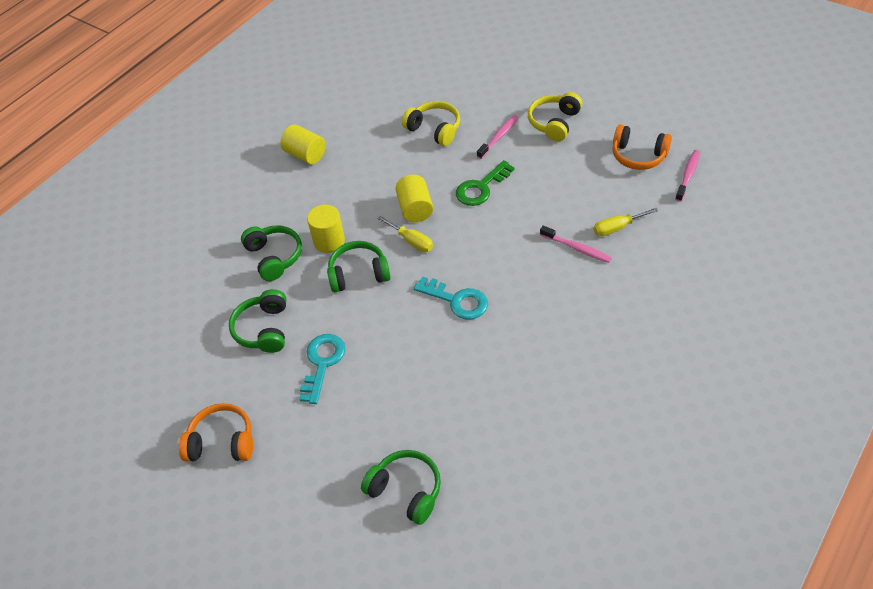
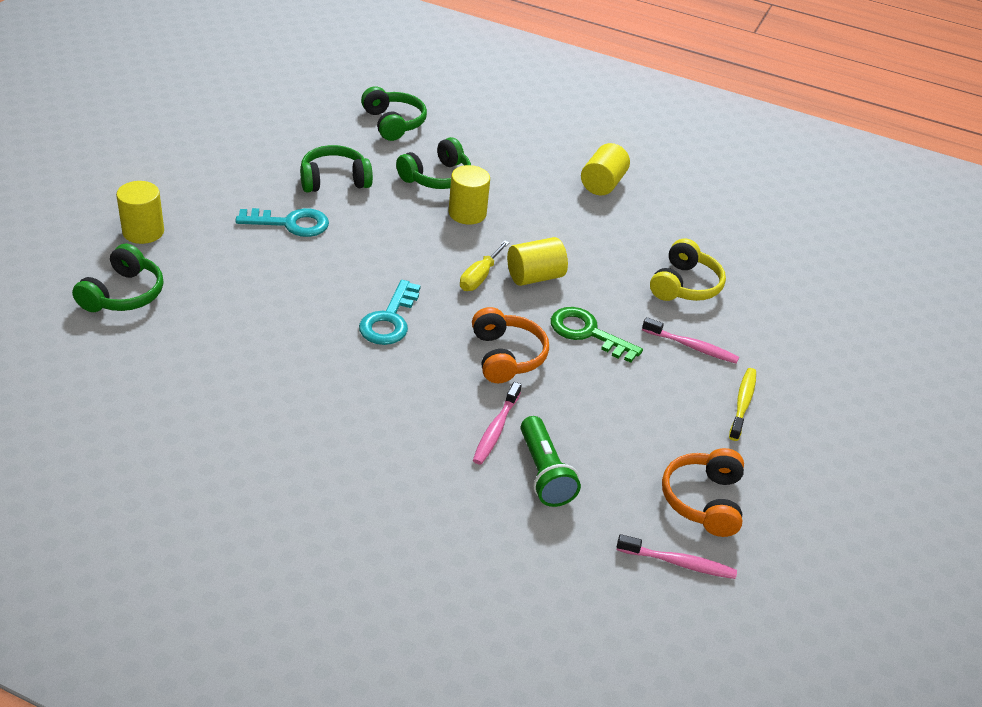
camera: 70 degrees right, 10 degrees down
orange headphones [179,403,253,461] -> orange headphones moved to [472,307,549,383]
green headphones [327,241,391,292] -> green headphones moved to [361,86,427,141]
yellow headphones [528,92,582,142] -> yellow toothbrush [729,368,756,441]
yellow screwdriver [593,208,659,236] -> green flashlight [521,416,581,507]
none -> yellow cylinder [116,181,164,244]

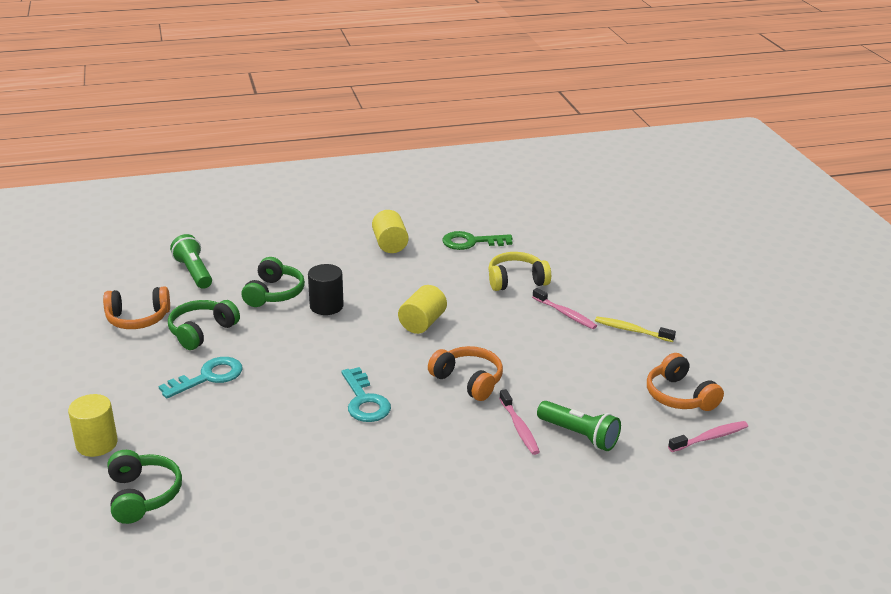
camera: 35 degrees left, 10 degrees down
green headphones [361,86,427,141] -> green flashlight [170,234,212,289]
yellow cylinder [449,165,490,225] -> black cylinder [308,264,344,315]
yellow screwdriver [460,240,509,291] -> none
green key [551,307,643,363] -> green key moved to [442,231,513,250]
pink toothbrush [642,317,739,364] -> pink toothbrush turned 60 degrees clockwise [532,288,597,329]
yellow headphones [650,239,726,301] -> yellow headphones turned 90 degrees counterclockwise [488,252,551,291]
yellow toothbrush [729,368,756,441] -> yellow toothbrush turned 45 degrees counterclockwise [595,316,676,342]
none -> orange headphones [103,286,170,329]

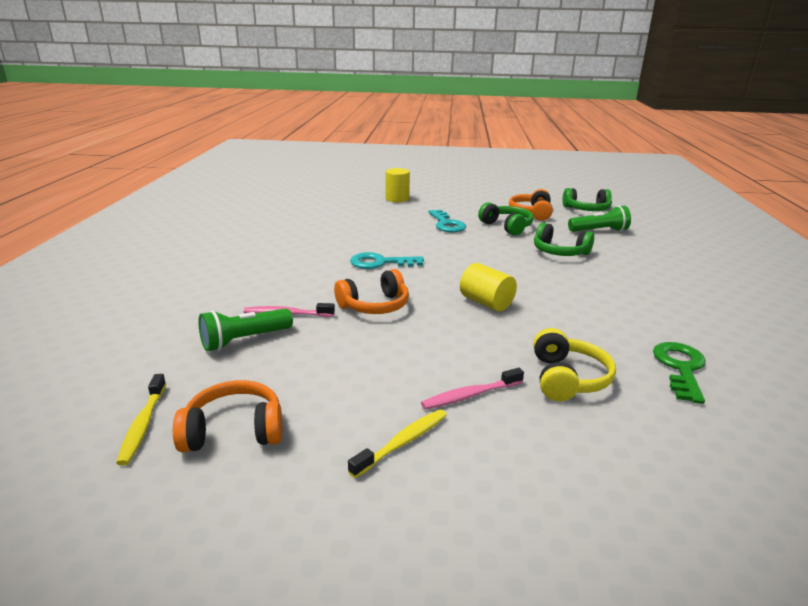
camera: 110 degrees right, 5 degrees down
green headphones [108,450,182,524] -> green headphones moved to [563,188,612,211]
black cylinder [308,264,344,315] -> none
yellow cylinder [372,210,409,253] -> none
pink toothbrush [668,421,748,452] -> yellow toothbrush [116,374,166,466]

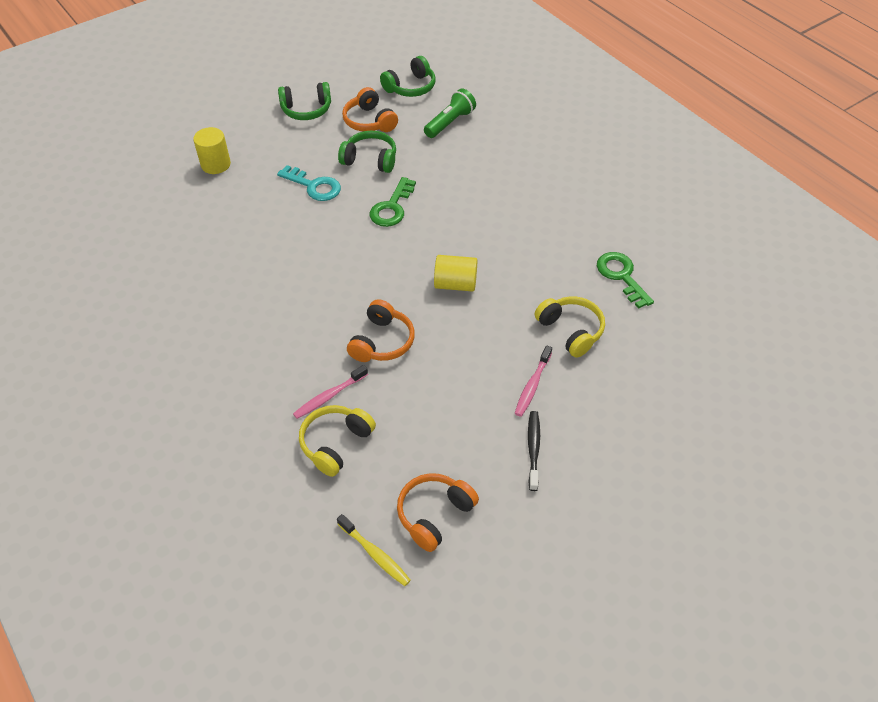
camera: 40 degrees left, 25 degrees up
green flashlight [198,308,293,351] -> yellow headphones [299,405,376,477]
yellow toothbrush [348,409,447,478] -> black toothbrush [528,411,540,491]
turquoise key [350,252,424,269] -> none
green headphones [534,223,594,256] -> green headphones moved to [278,82,331,120]
none -> green key [370,177,416,227]

